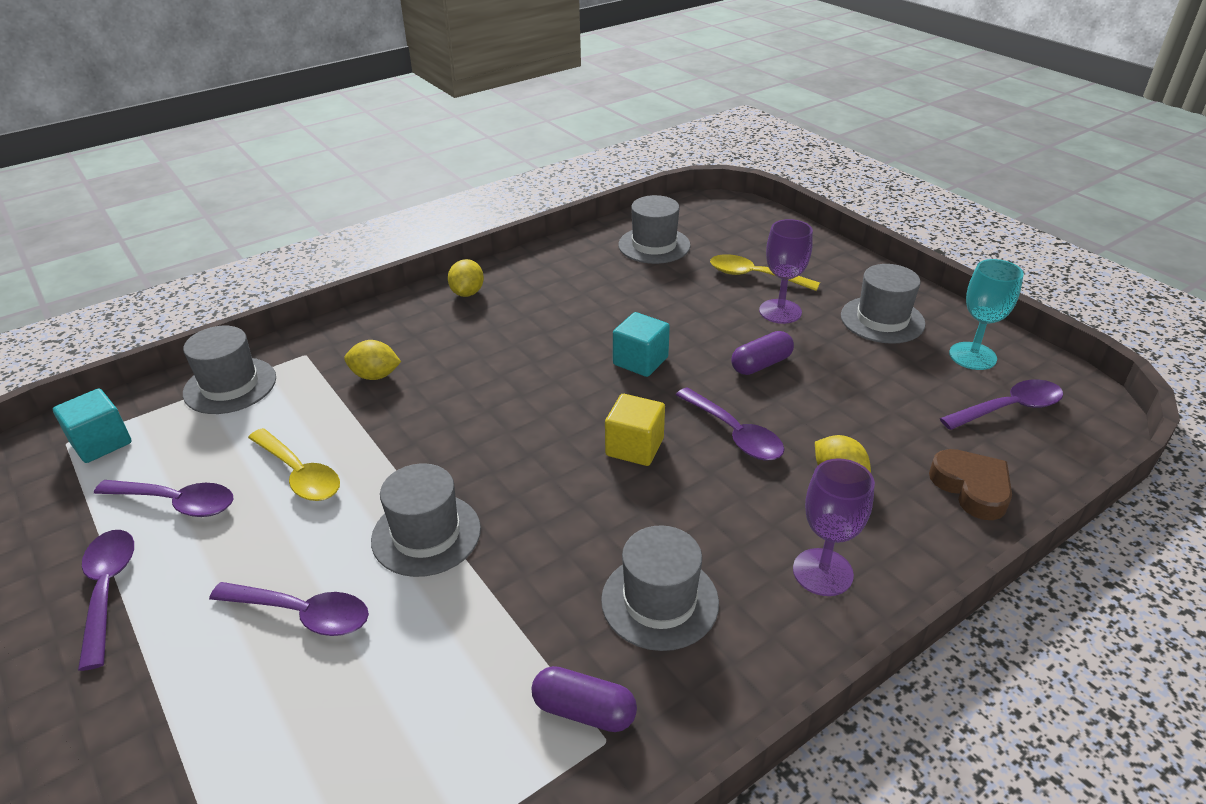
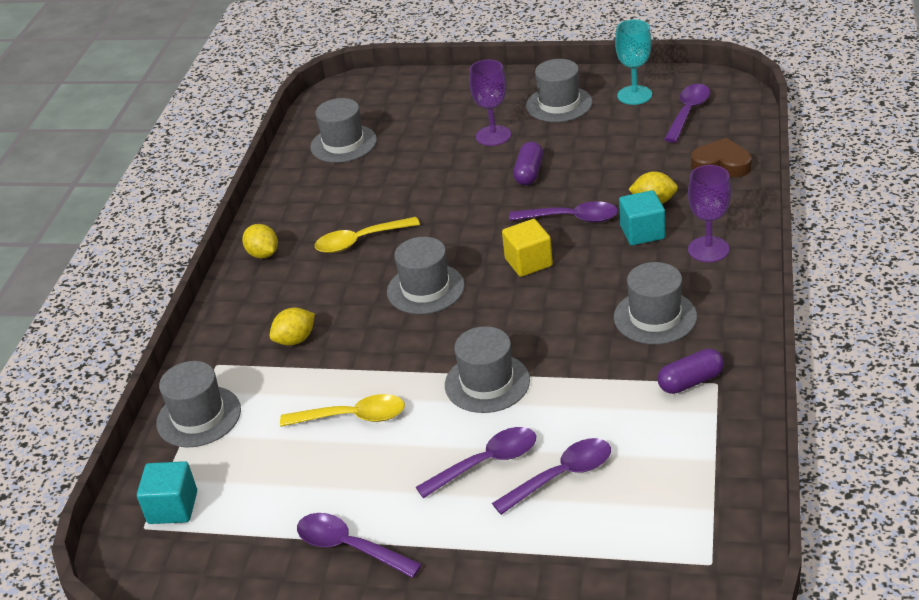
camera: 40 degrees left, 0 degrees up
purple spoon [94,480,233,517] -> purple spoon moved to [492,438,611,515]
turquoise cube [613,312,670,377] -> turquoise cube moved to [619,190,665,245]
yellow spoon [710,254,820,291] -> yellow spoon moved to [315,217,420,253]
none -> grey hat [387,237,465,314]

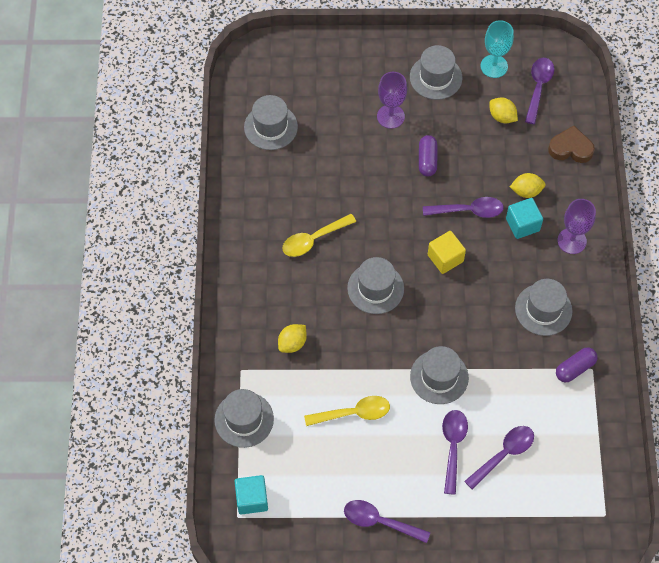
camera: 15 degrees left, 25 degrees up
yellow lemon [242,224,278,258] -> yellow lemon moved to [489,98,518,123]
purple spoon [416,427,536,498] -> purple spoon turned 45 degrees counterclockwise [442,410,468,495]

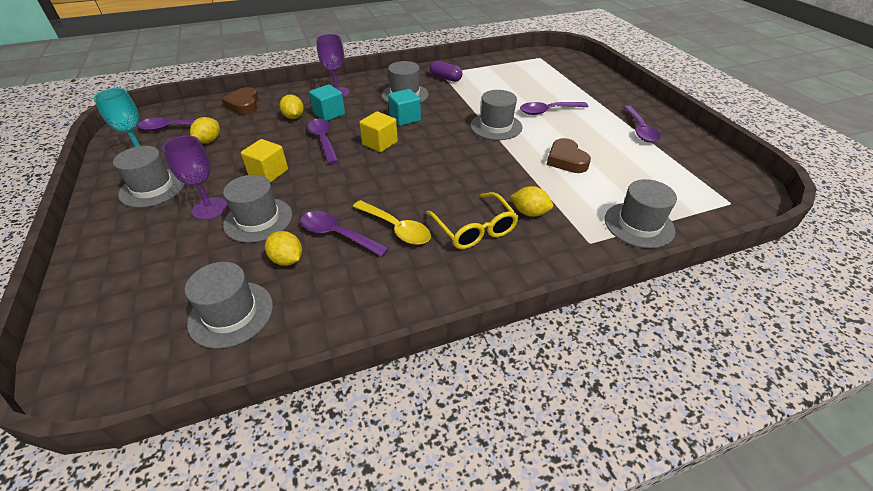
camera: 110 degrees left, 20 degrees down
turquoise cube [234,475,268,515] -> turquoise cube moved to [388,89,421,126]
yellow spoon [304,396,390,426] -> brown heart [547,138,591,173]
grey hat [347,257,404,314] -> grey hat moved to [223,175,292,243]
purple capsule [419,135,437,176] -> yellow cube [241,139,288,183]
purple spoon [464,426,534,490] -> purple spoon moved to [300,211,389,257]
none -> yellow lemon [265,231,302,266]
none -> yellow glasses [426,192,519,249]

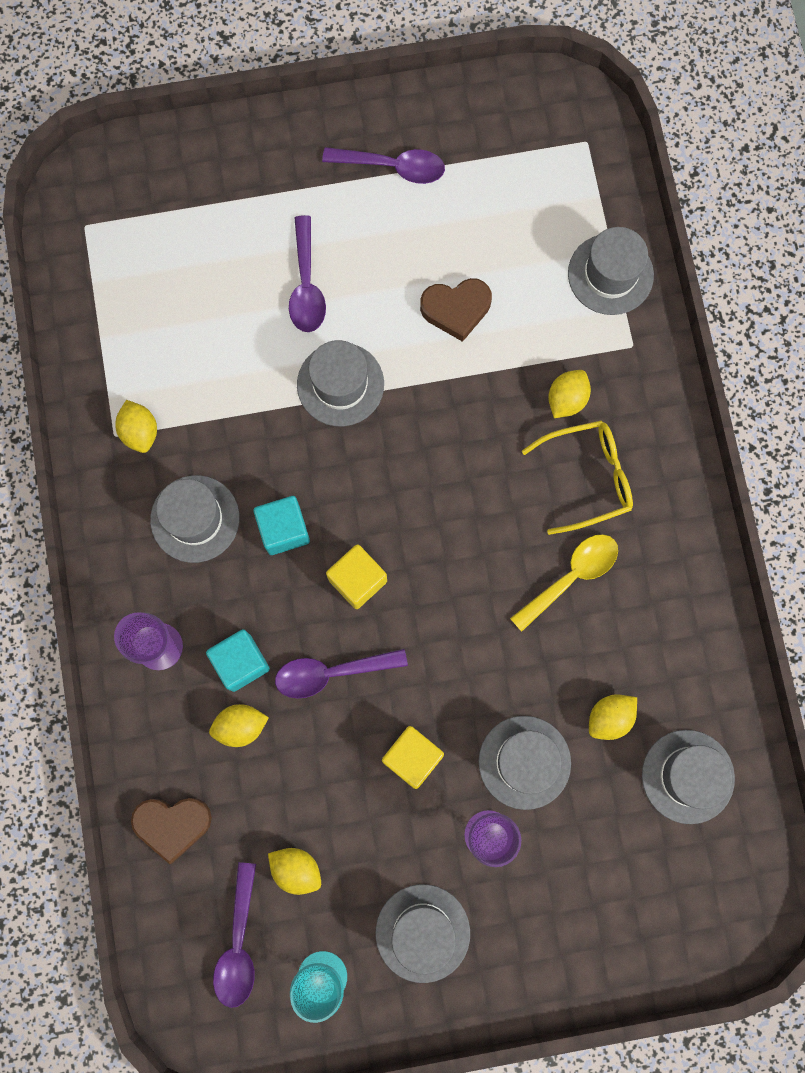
camera: 80 degrees left, 35 degrees up
purple spoon [300,211,389,257] -> none
purple capsule [430,61,462,82] -> yellow lemon [115,400,157,453]

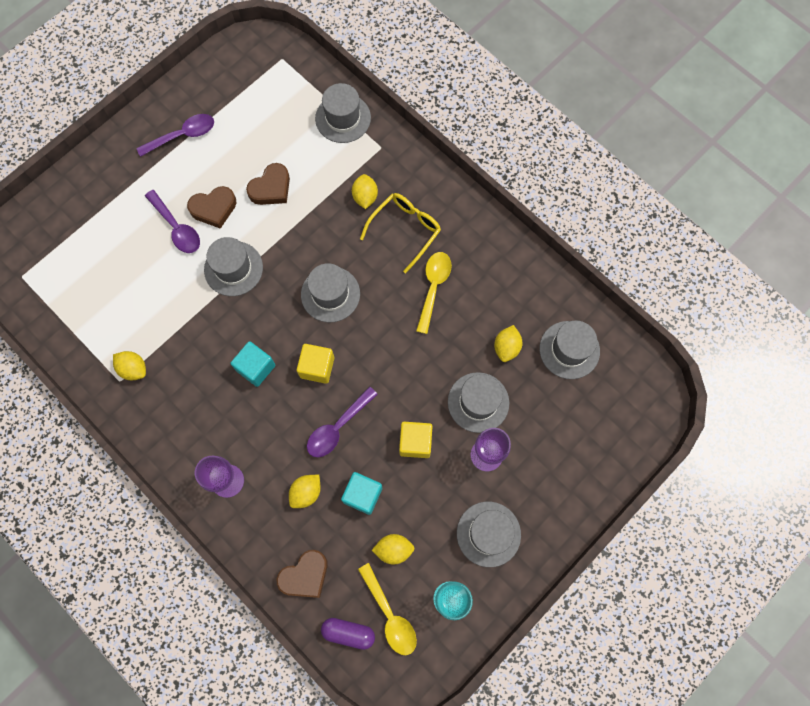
camera: 35 degrees left, 5 degrees down
grey hat [150,475,240,563] -> grey hat moved to [301,263,360,322]
turquoise cube [206,629,270,692] -> turquoise cube moved to [341,472,382,515]
purple spoon [213,862,256,1008] -> yellow spoon [358,563,417,655]
none -> brown heart [187,186,236,229]
none -> purple capsule [321,618,375,650]

